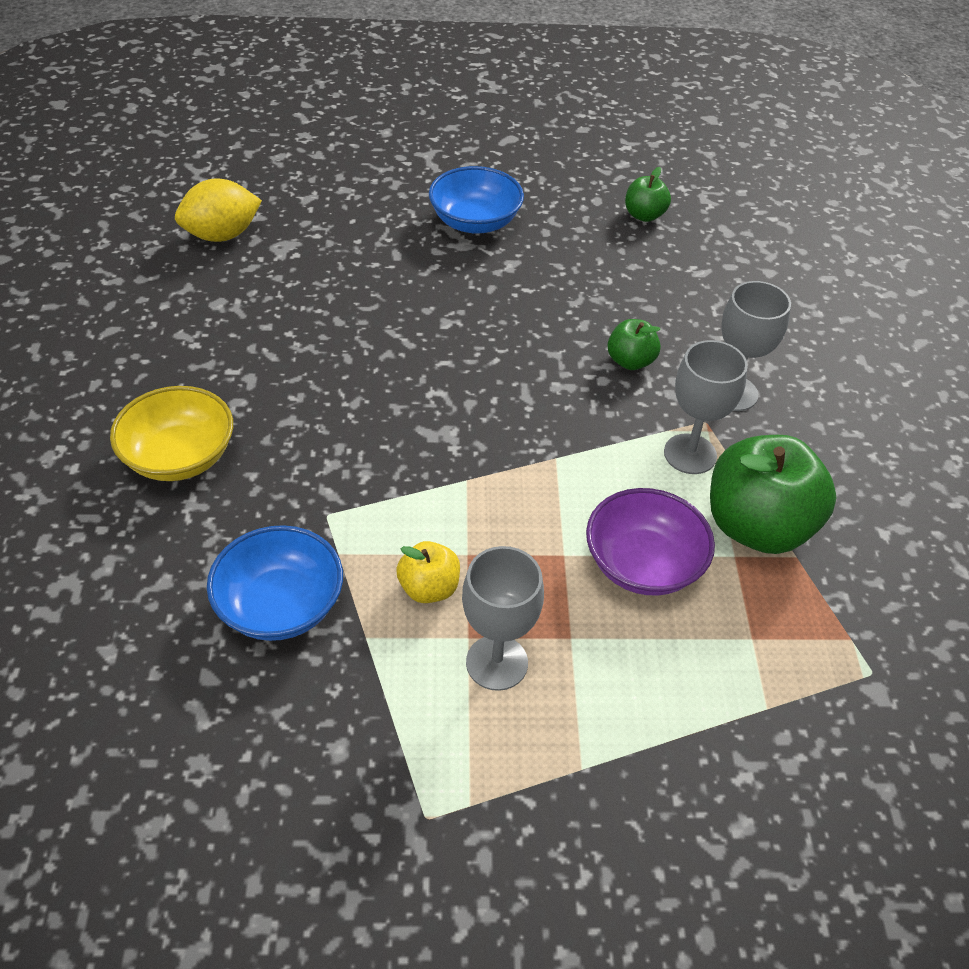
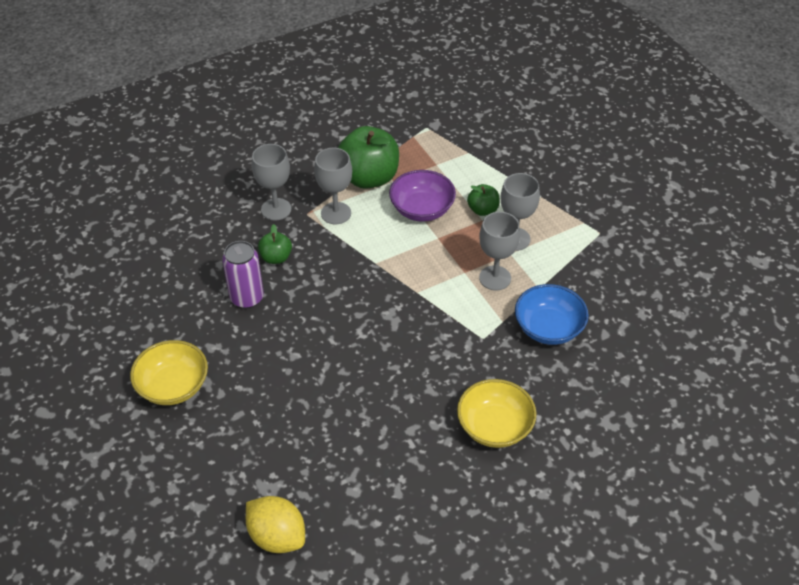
camera: 115 degrees left, 0 degrees up
yellow apple [396,541,460,603] -> grey goblet [479,212,520,290]
blue bowl [429,166,524,234] -> yellow bowl [130,340,208,405]
green apple [625,167,671,222] -> green apple moved to [467,184,499,216]
none -> purple can [222,241,264,309]

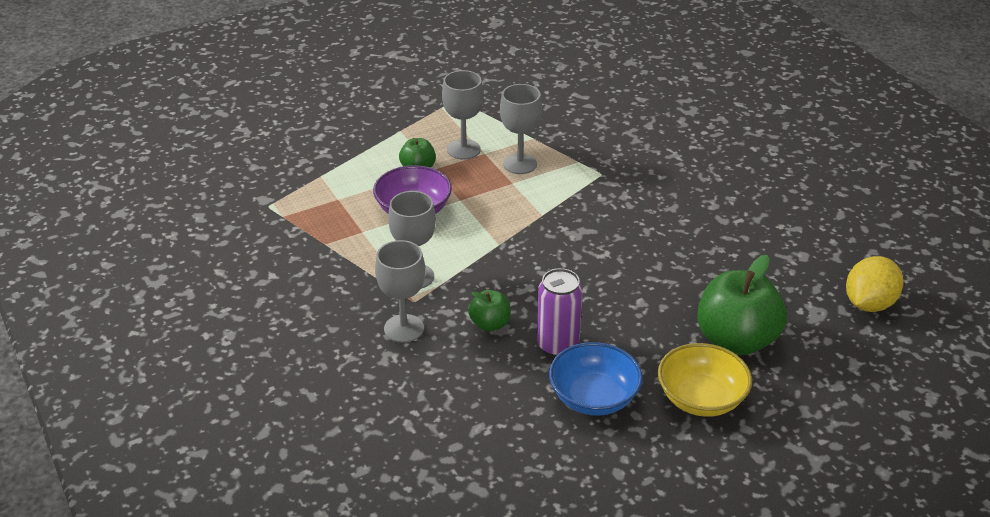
camera: 90 degrees left, 10 degrees down
green apple [338,126,399,189] -> green apple moved to [697,255,787,355]
yellow bowl [457,379,537,448] -> none
blue bowl [515,284,589,345] -> blue bowl moved to [549,342,643,416]

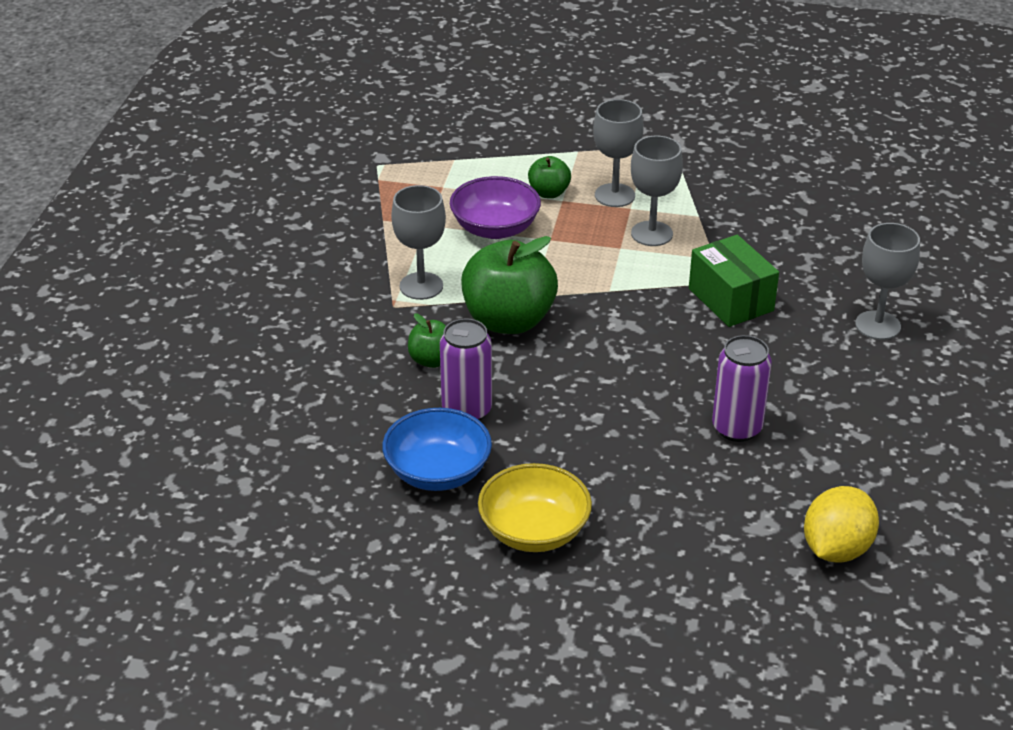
camera: 40 degrees right, 0 degrees up
grey goblet [375,240,425,343] -> grey goblet moved to [855,223,920,340]
green apple [697,255,787,355] -> green apple moved to [461,236,558,334]
yellow lemon [846,256,903,312] -> yellow lemon turned 45 degrees counterclockwise [804,486,879,563]
none -> green box [689,235,779,327]
none -> purple can [712,335,772,442]

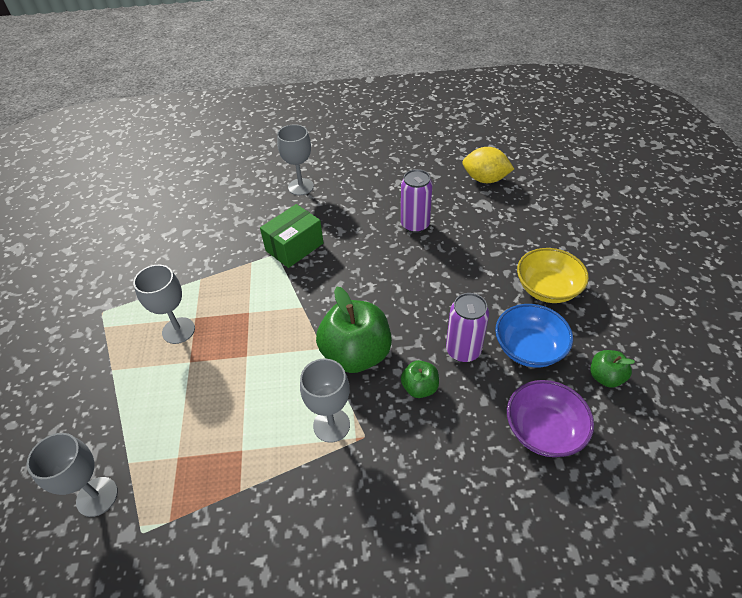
camera: 105 degrees left, 10 degrees up
purple bowl [450,176,541,239] -> purple bowl moved to [507,380,594,457]
green apple [528,156,571,198] -> green apple moved to [590,350,635,388]
grey goblet [631,136,683,246] -> grey goblet moved to [27,433,118,517]

